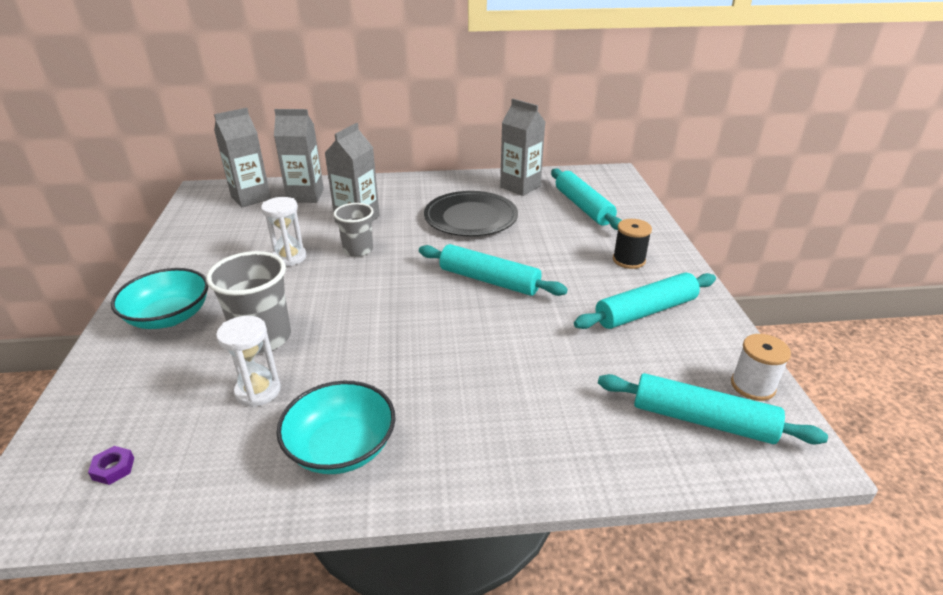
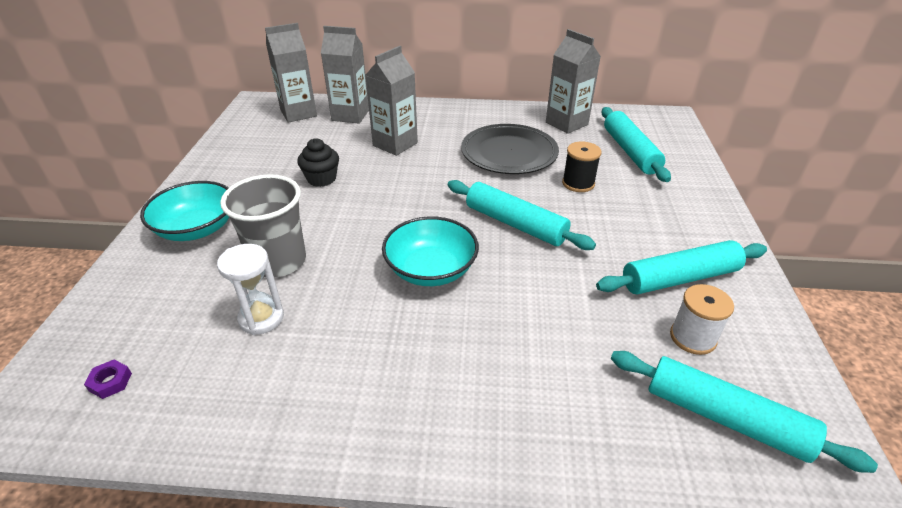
camera: 10 degrees right, 5 degrees up
white hourglass [261,197,307,266] -> black cupcake [297,139,339,187]
turquoise bowl [276,381,396,474] -> turquoise bowl moved to [382,216,479,286]
grey cup [334,203,374,257] -> none
black spool [613,219,652,269] -> black spool moved to [562,142,602,192]
white spool [731,334,791,401] -> white spool moved to [670,284,734,355]

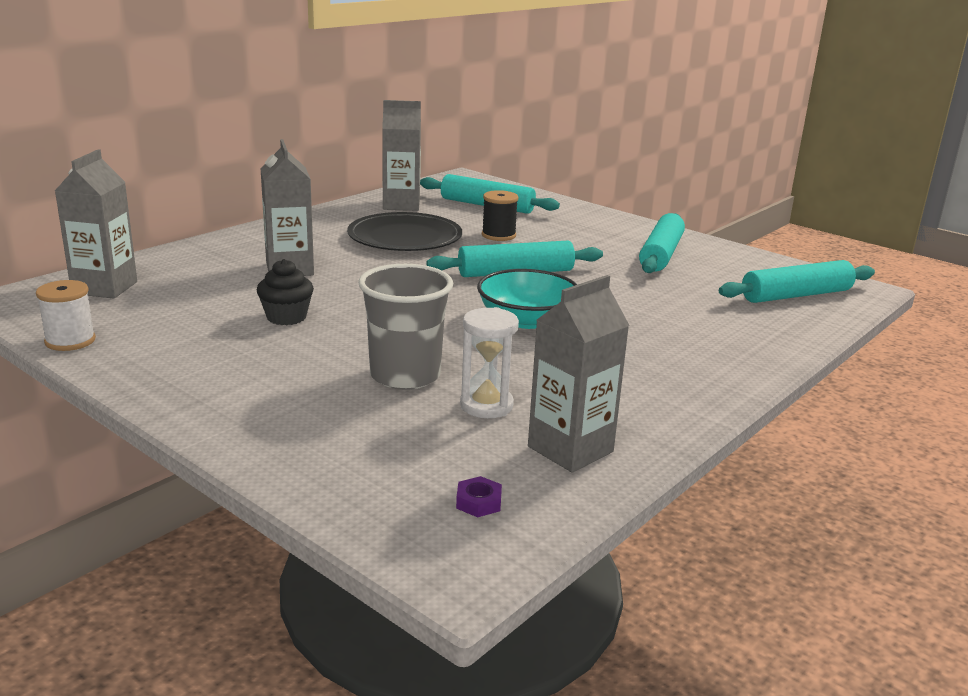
camera: 55 degrees left, 15 degrees down
turquoise bowl [140,181,229,241] -> none
grey carton [321,26,369,124] -> grey carton moved to [528,275,630,472]
white spool [670,284,734,355] -> white spool moved to [36,280,96,351]

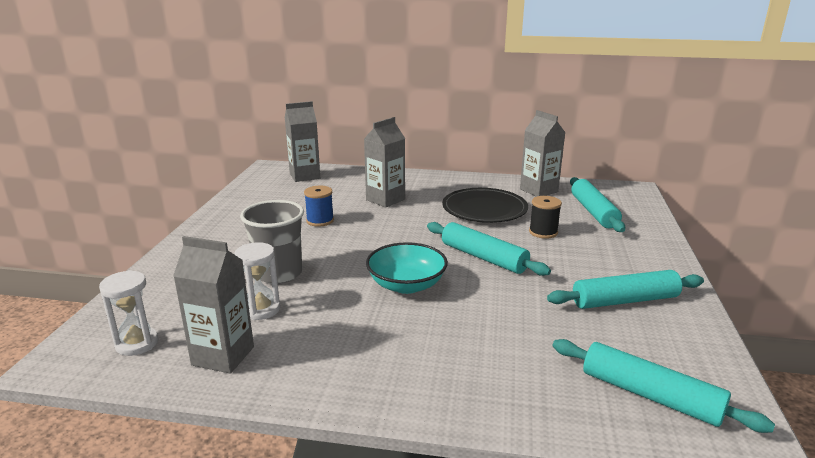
camera: 60 degrees right, 0 degrees up
white spool [36,280,96,351] -> none
black cupcake [257,259,314,325] -> blue spool [304,186,334,227]
purple nut [456,476,502,517] -> white hourglass [99,270,159,356]

